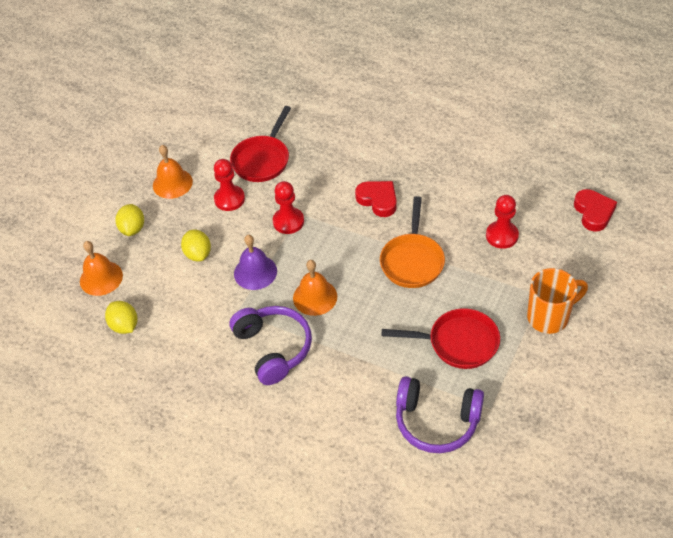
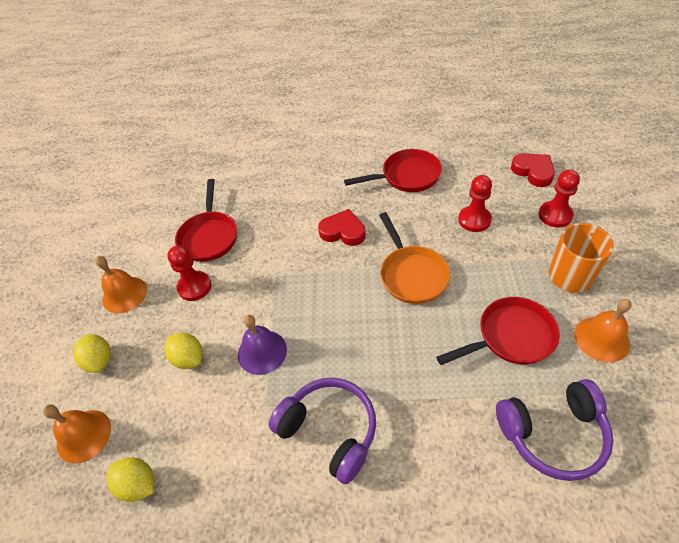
camera: 25 degrees left, 0 degrees up
red pawn [273,181,304,234] -> red pawn moved to [538,170,580,227]
orange bell [293,260,337,316] -> orange bell moved to [575,299,632,362]
none -> red pan [344,149,442,192]

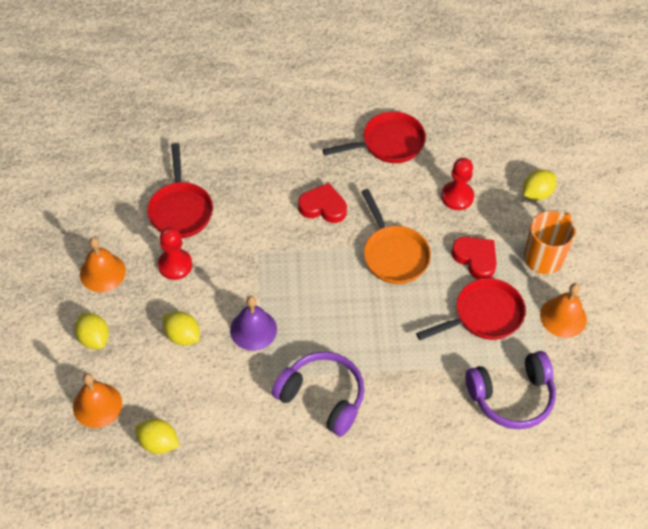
camera: 10 degrees left, 5 degrees up
red heart [511,153,555,187] -> red heart moved to [451,237,497,279]
red pawn [538,170,580,227] -> yellow lemon [524,170,557,200]

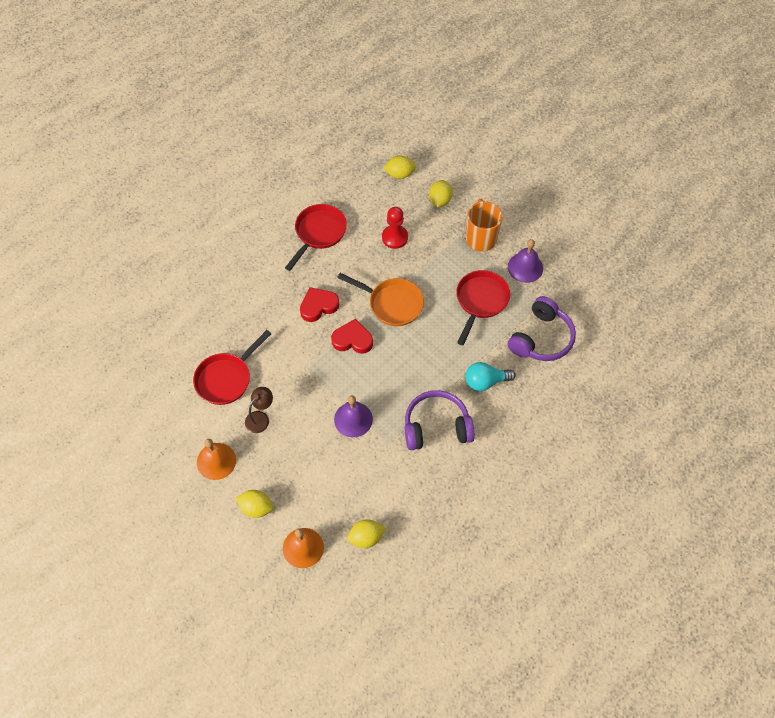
camera: 40 degrees left, 5 degrees up
red pan [147,143,213,238] -> red pan turned 90 degrees clockwise [193,330,271,405]
red pawn [158,227,192,280] -> brown lamp [245,387,273,433]
yellow lemon [163,312,200,345] -> yellow lemon moved to [383,156,416,179]
red heart [451,237,497,279] -> red heart moved to [331,319,373,354]
orange bell [540,283,587,338] -> purple bell [508,239,543,283]
none -> turquoise light bulb [466,362,516,391]

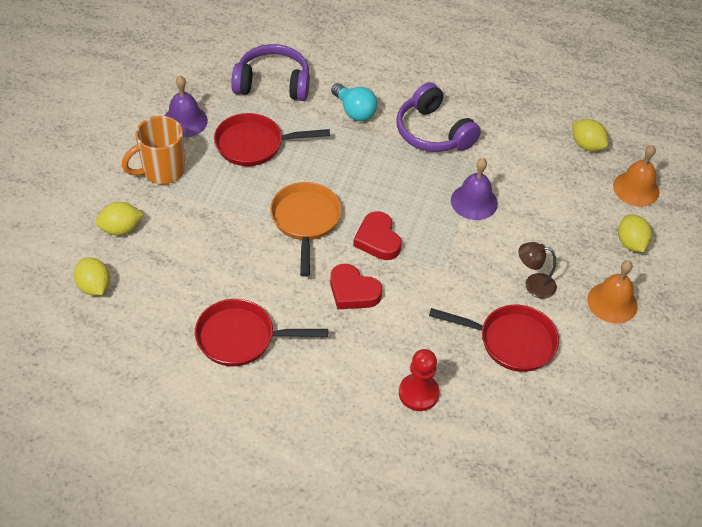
camera: 120 degrees left, 10 degrees down
red pawn [382,207,408,249] -> red pawn moved to [399,349,439,411]

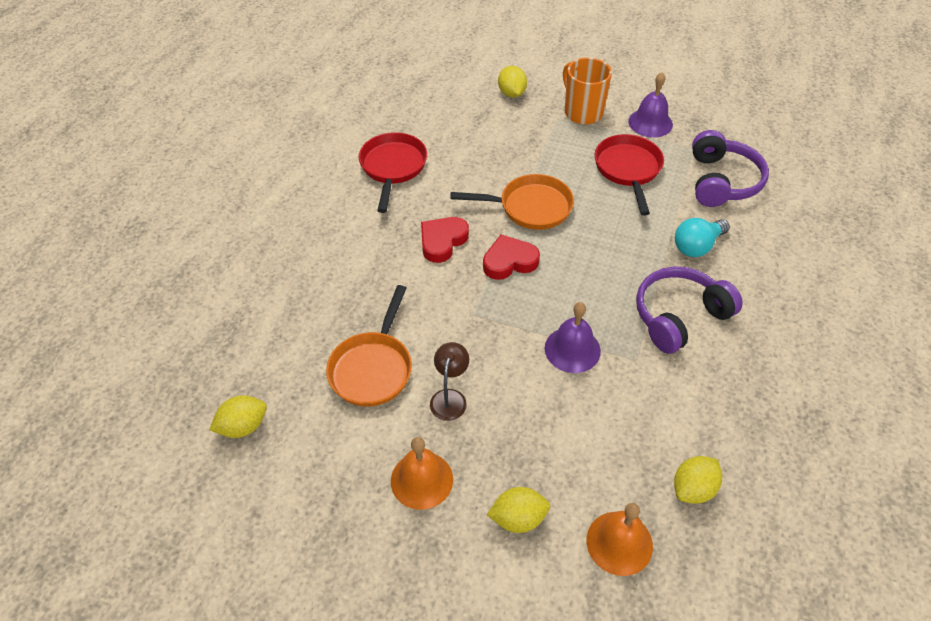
camera: 95 degrees right, 0 degrees up
yellow lemon [74,257,110,296] -> yellow lemon moved to [209,395,267,438]
red pawn [399,349,439,411] -> none
red pan [429,305,559,372] -> orange pan [326,285,412,407]

